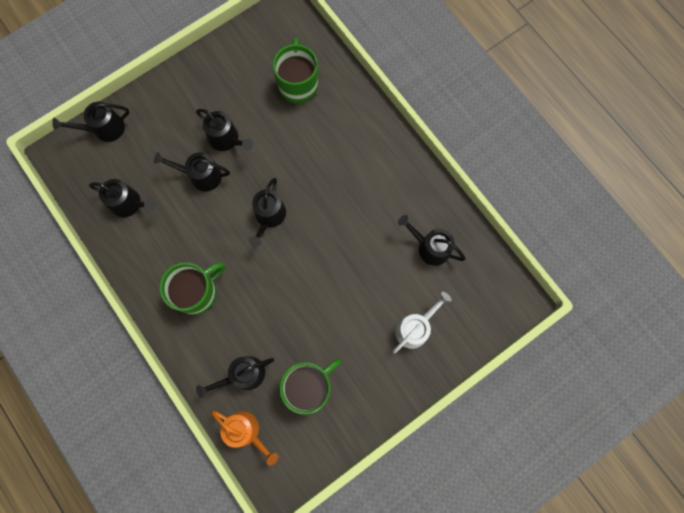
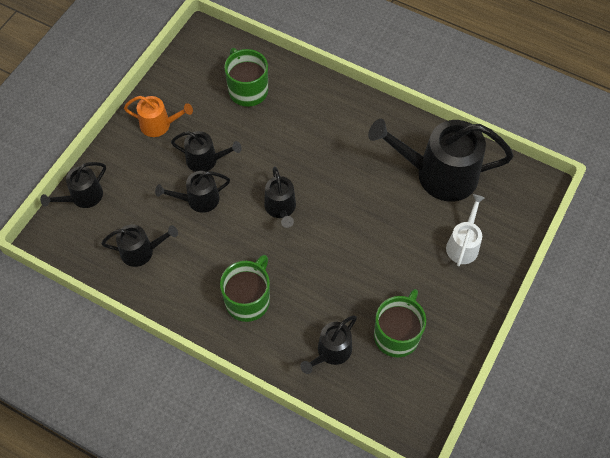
camera: 25 degrees left, 15 degrees down
orange watering can [211,411,278,466] -> orange watering can moved to [124,96,193,137]
black watering can [398,215,466,266] -> black watering can [368,119,514,202], size x1.93

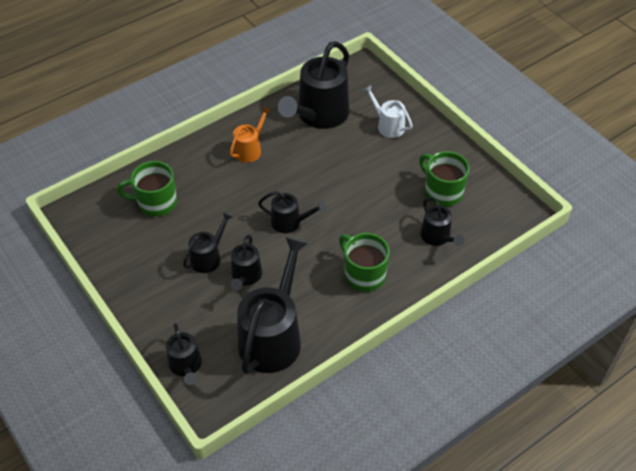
camera: 65 degrees left, 10 degrees down
black watering can [101,224,178,267] -> black watering can [237,237,308,374], size x1.93
orange watering can [124,96,193,137] -> orange watering can moved to [230,106,272,163]

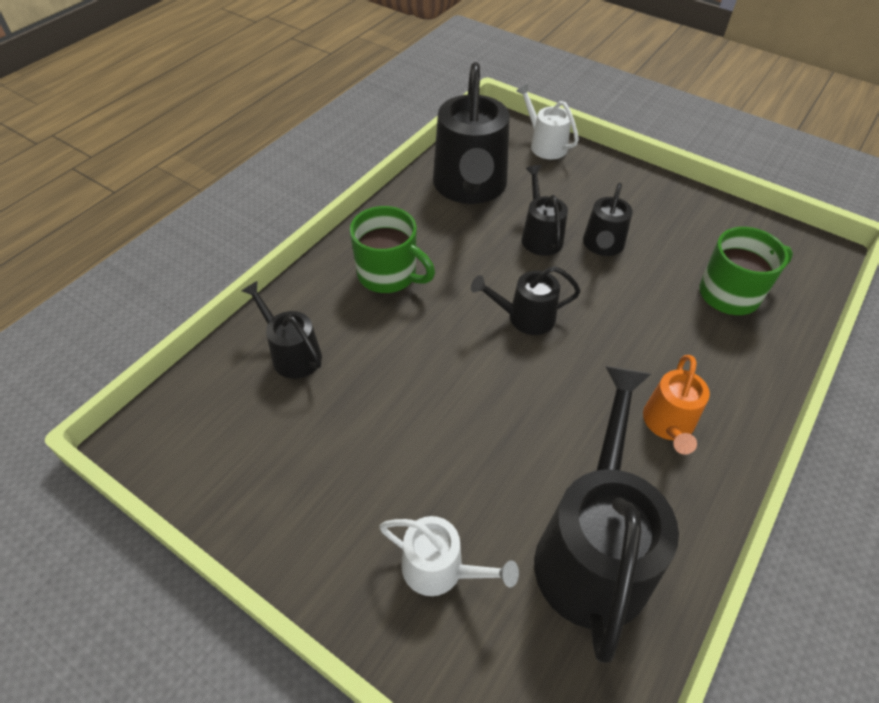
camera: 160 degrees right, 0 degrees up
black watering can [166,323,202,385] -> white watering can [516,84,579,159]
green mug [419,151,469,207] -> none

